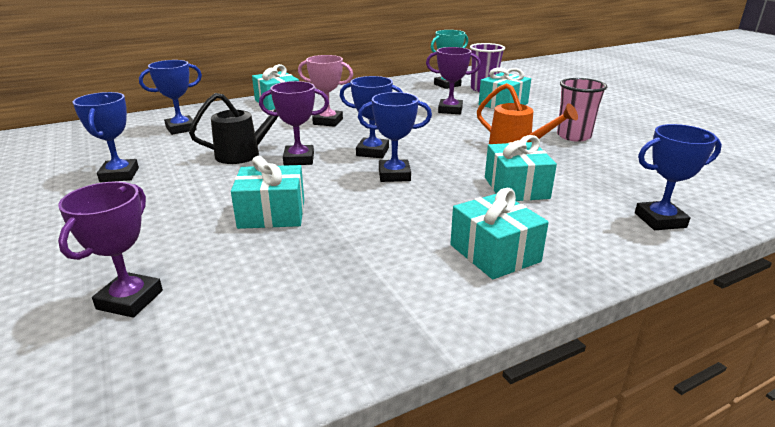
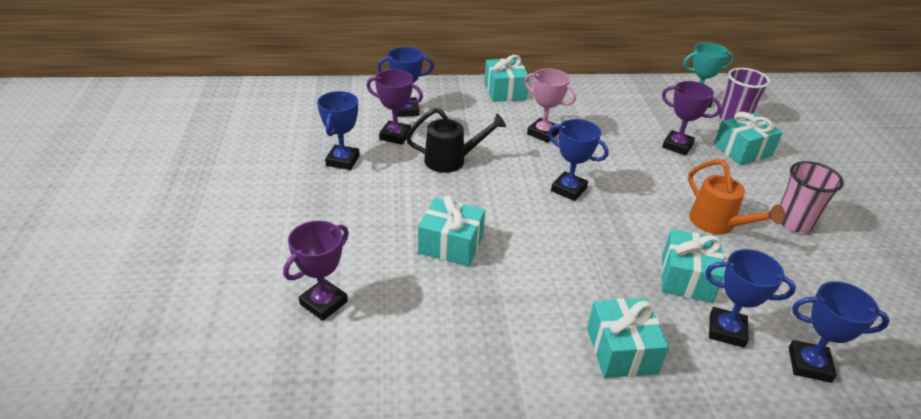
camera: 20 degrees right, 10 degrees up
purple trophy [259,81,329,166] -> purple trophy moved to [366,69,423,145]
blue trophy [358,92,432,182] -> blue trophy moved to [705,249,796,348]

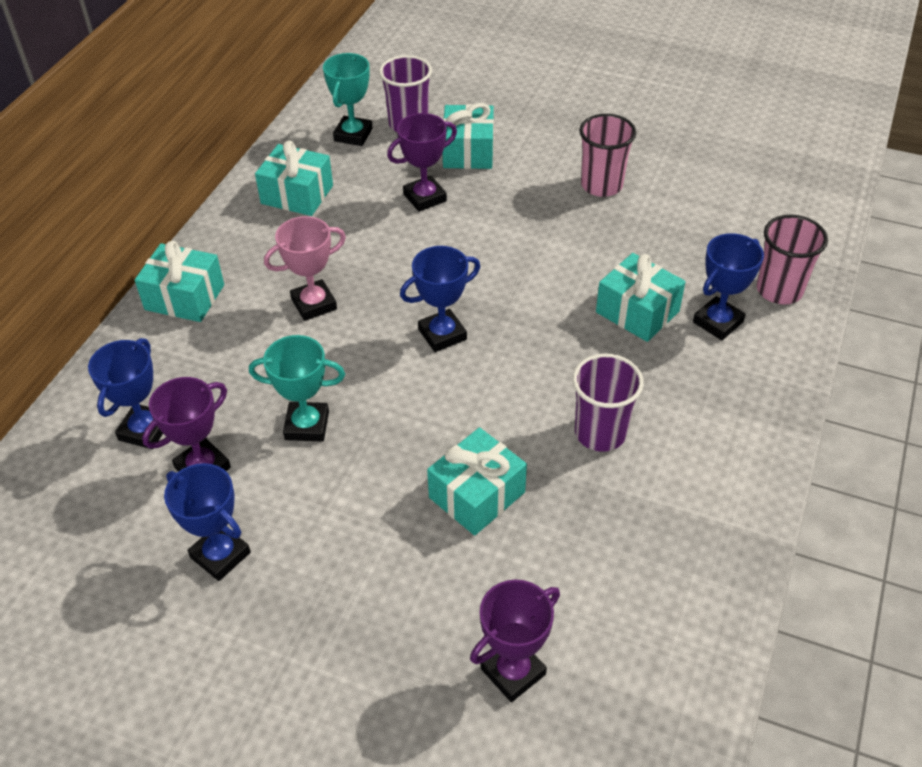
camera: 60 degrees left, 10 degrees up
purple trophy [283,220,349,321] -> purple trophy turned 75 degrees clockwise [470,580,560,702]
black watering can [406,108,506,173] -> turquoise trophy [249,335,345,442]
turquoise gift [587,298,669,378] -> turquoise gift moved to [255,141,333,216]
orange watering can [688,159,785,234] -> none
blue trophy [789,281,890,383] -> pink cup [757,215,828,305]
none -> purple cup [572,353,644,452]

